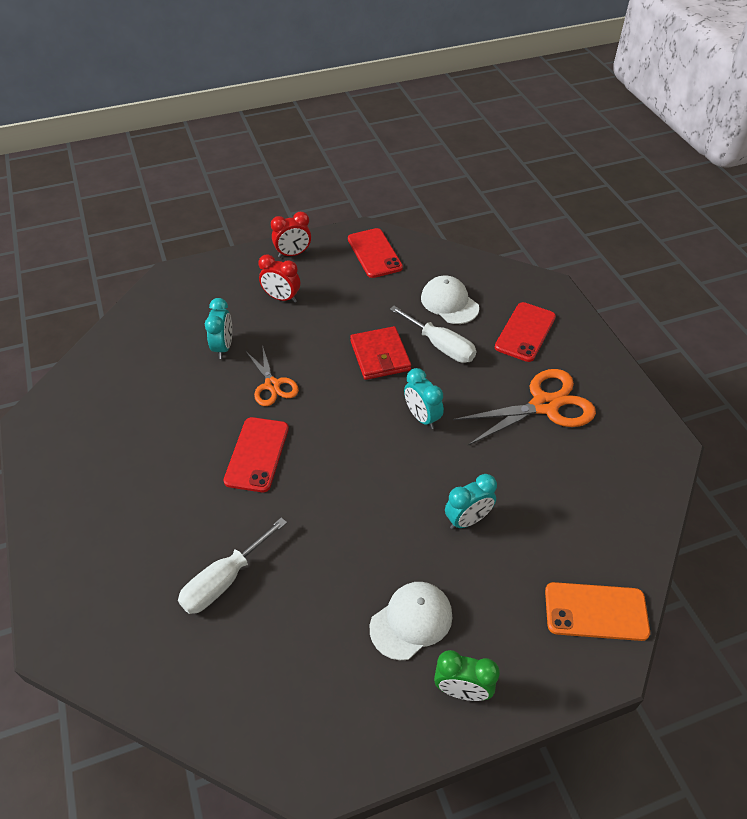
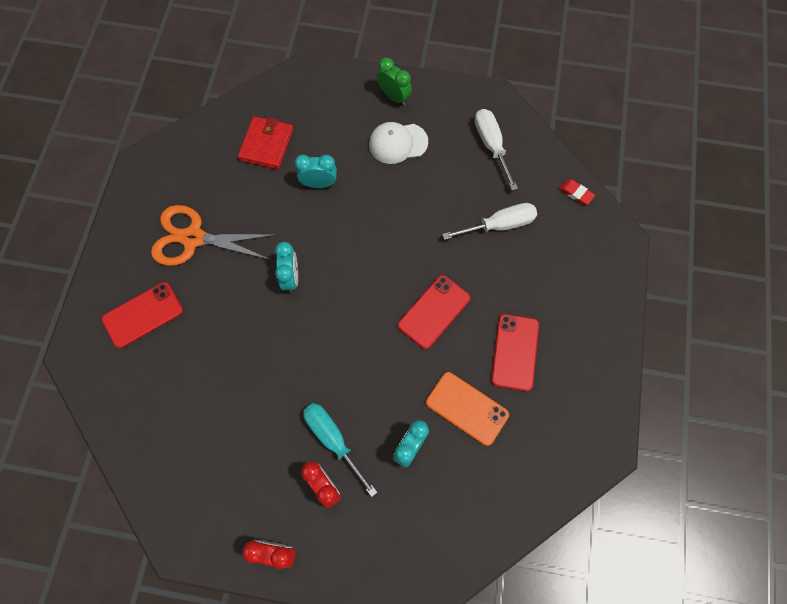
camera: 150 degrees left, 20 degrees up
orange scissors [246,345,299,406] -> none
red phone [348,228,403,278] -> red phone moved to [491,314,539,391]
red wallet [350,326,411,380] -> red wallet moved to [238,116,293,170]
white screwdriver [390,306,476,363] -> white screwdriver moved to [475,109,518,190]
white cap [421,276,479,324] -> none
orange phone [545,582,650,641] -> orange phone moved to [426,372,509,446]
none -> turquoise screwdriver [303,403,377,497]
none -> red eraser [559,179,595,205]

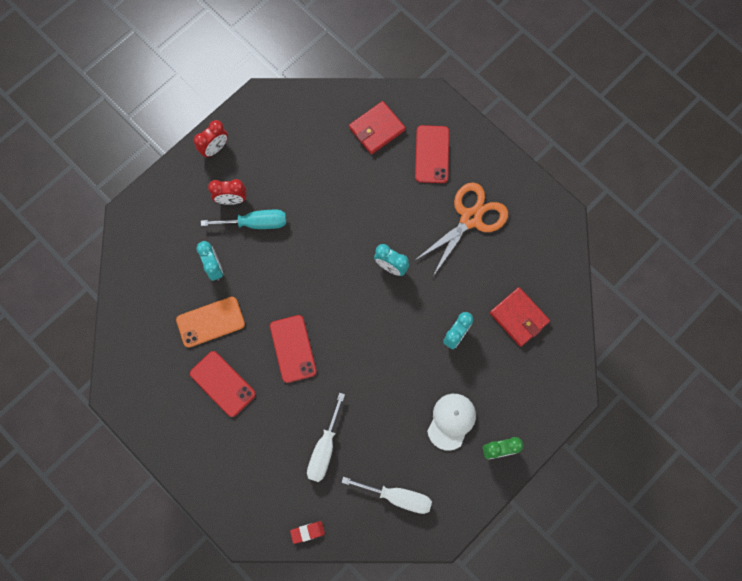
camera: 125 degrees right, 5 degrees up
none -> red wallet [349,101,405,154]

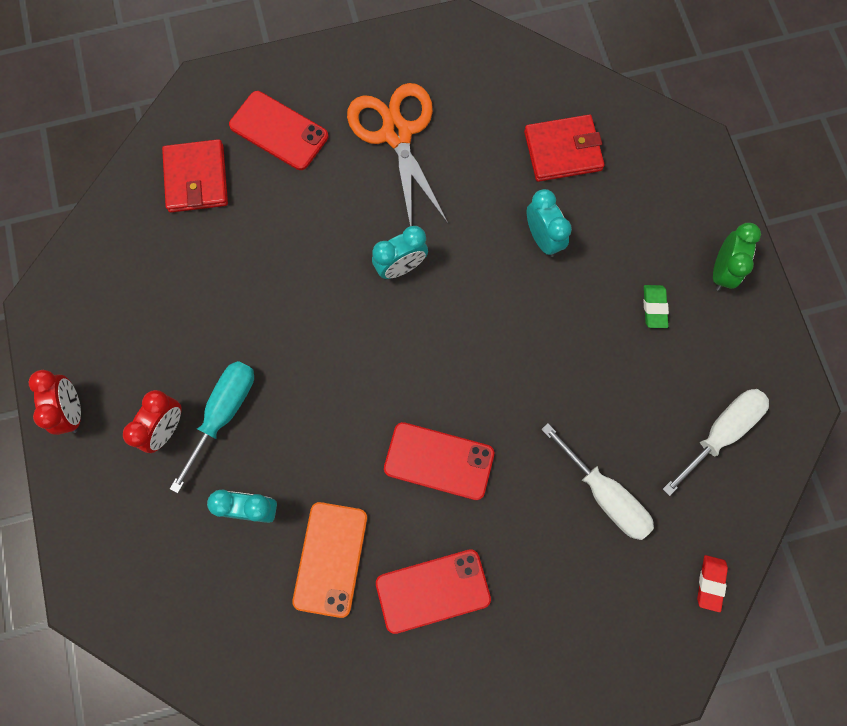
camera: 60 degrees left, 0 degrees up
white cap [427,394,476,451] -> green eraser [643,285,669,328]

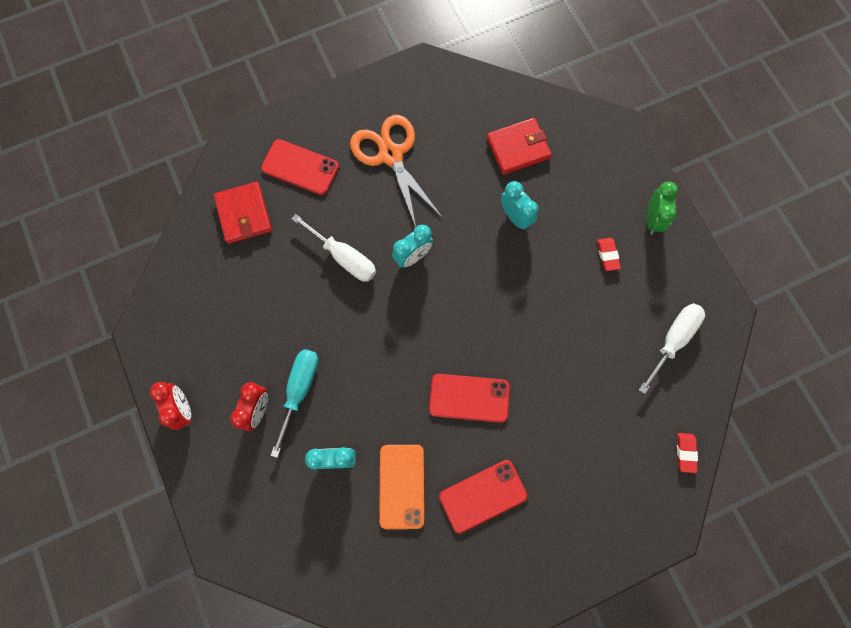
camera: 10 degrees left, 0 degrees up
white screwdriver [541,423,654,540] -> white screwdriver moved to [291,214,376,281]
green eraser [643,285,669,328] -> red eraser [597,238,621,271]

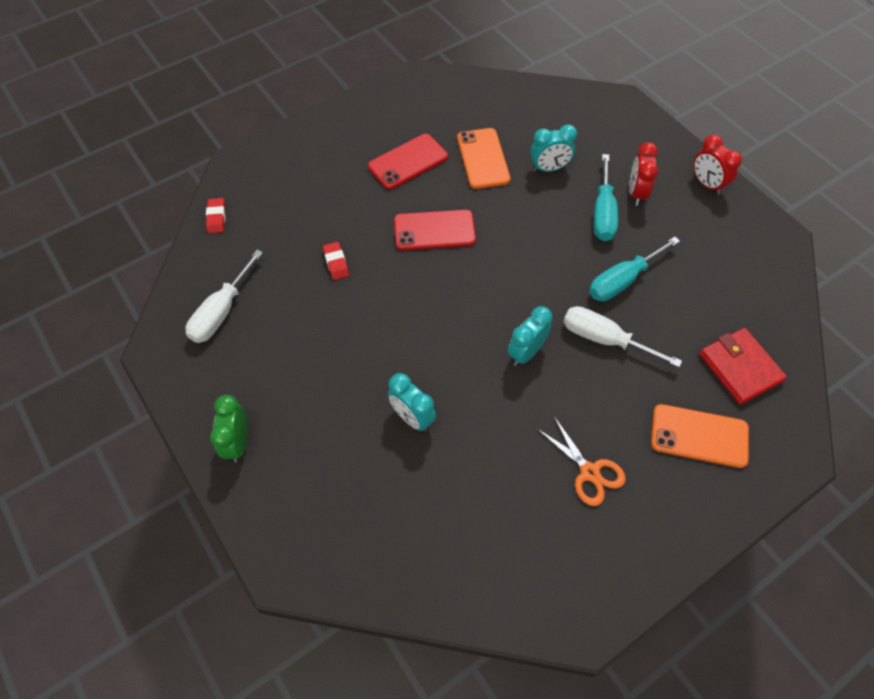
camera: 170 degrees right, 15 degrees down
red phone [261,139,339,195] -> orange phone [651,404,749,468]
orange scissors [350,115,442,227] -> orange scissors [538,417,626,506], size x0.60
red wallet [487,118,552,175] -> none
red eraser [597,238,621,271] -> red eraser moved to [323,242,349,280]
none -> turquoise screwdriver [589,237,680,301]

